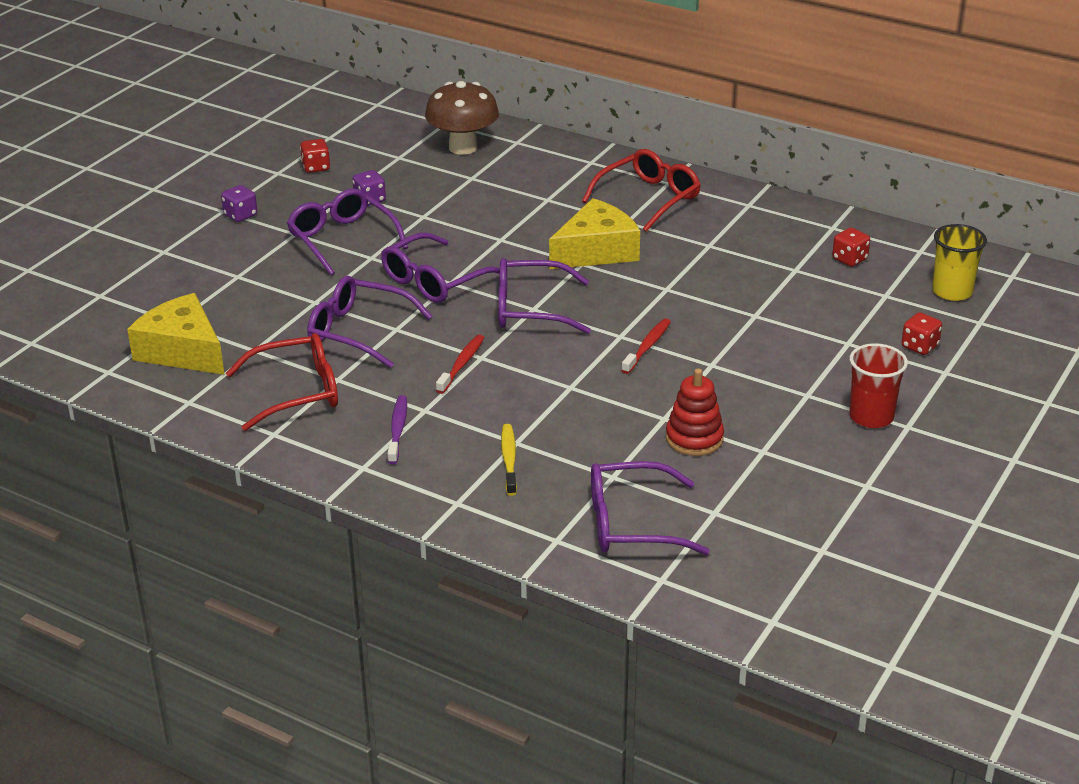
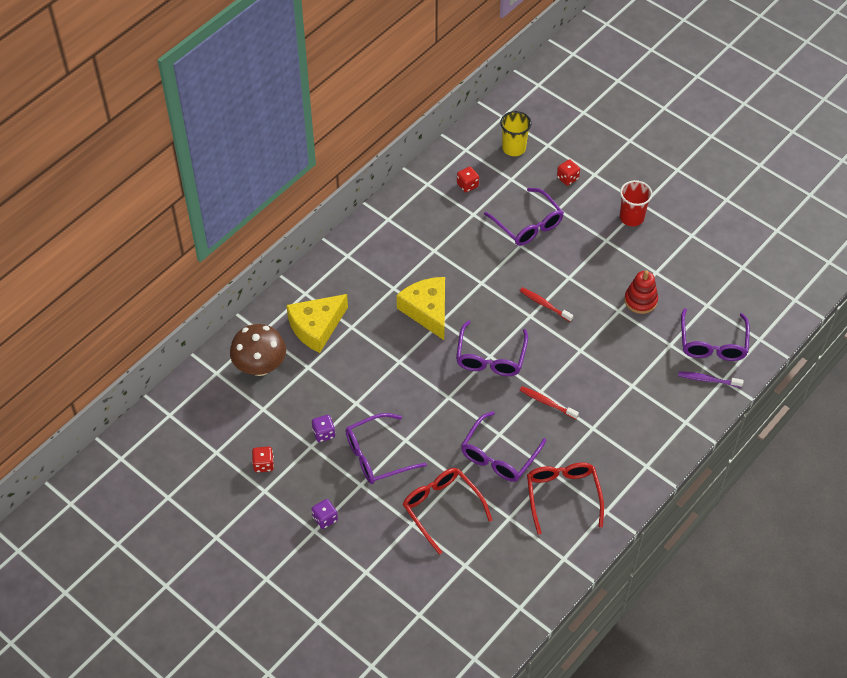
camera: 80 degrees left, 20 degrees up
yellow cheese [127,293,225,375] -> yellow cheese moved to [286,294,348,353]
purple glasses [381,233,500,303] -> purple glasses moved to [484,188,564,246]
purple toothbrush [388,395,407,464] -> purple toothbrush moved to [678,371,744,387]
yellow toothbrush [501,424,517,496] -> none
red glasses [582,149,701,232] -> red glasses moved to [403,468,492,555]

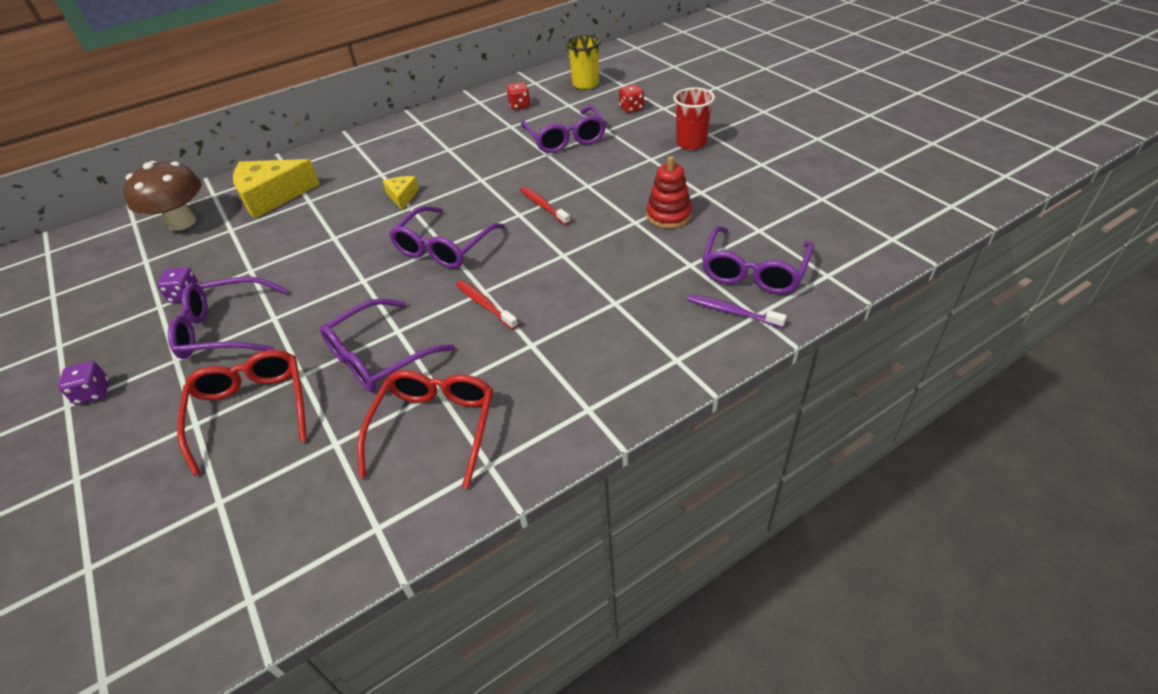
camera: 20 degrees right, 10 degrees down
red dice [252,447,274,472] -> none
yellow cheese [397,277,445,340] -> yellow cheese [383,176,419,210], size x0.50

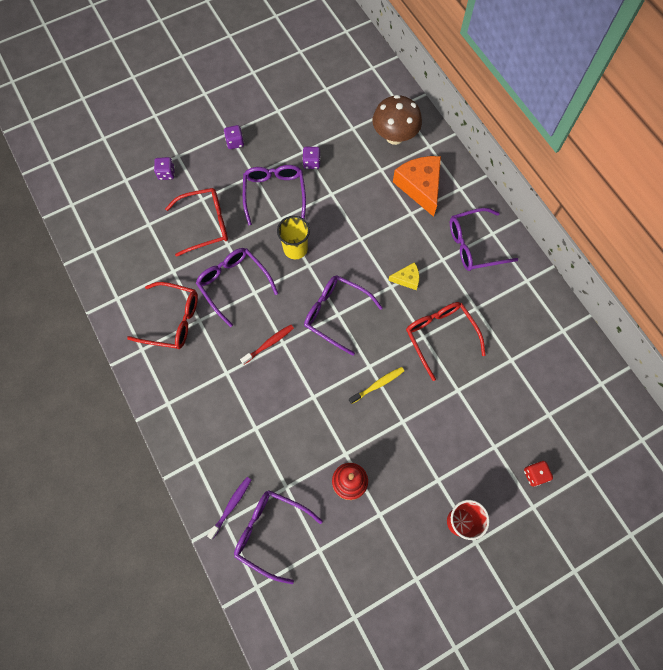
camera: 90 degrees right, 25 degrees up
yellow cheese [233,159,320,219] -> orange cheese [393,156,441,217]
red dice [506,82,530,110] -> none
red toothbrush [520,186,570,225] -> yellow toothbrush [349,367,404,404]
purple glasses [521,105,606,153] -> purple glasses moved to [450,208,519,271]
yellow cup [566,35,601,90] -> yellow cup moved to [277,216,310,259]
none -> purple dice [154,157,175,180]
none -> red glasses [406,302,486,381]

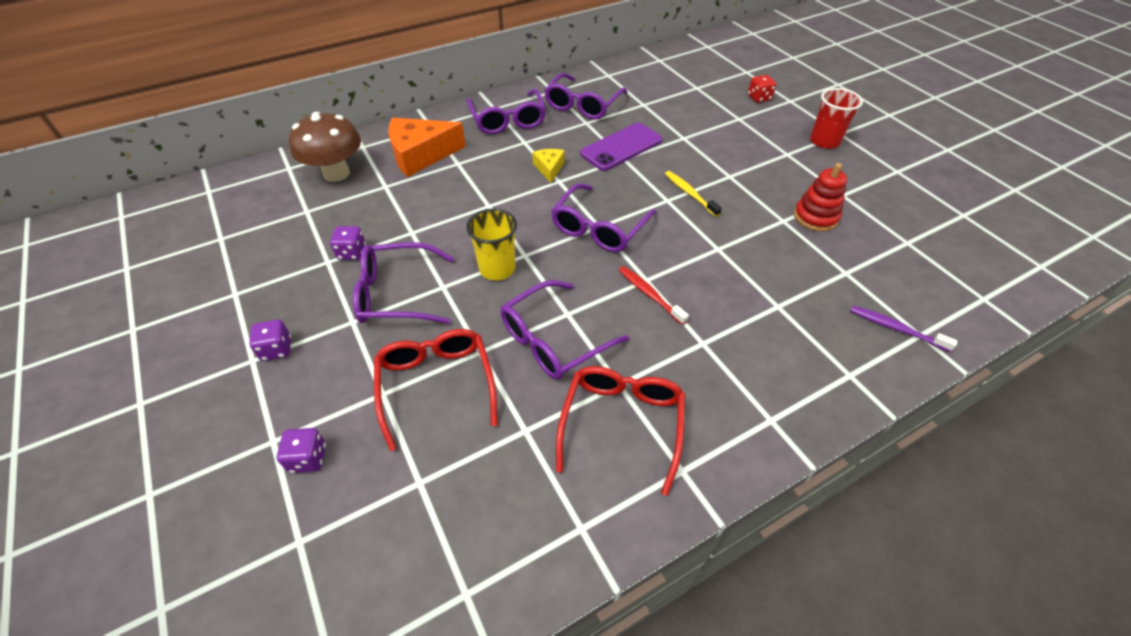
camera: 90 degrees left, 20 degrees down
purple glasses [234,490,323,584] -> purple glasses moved to [544,73,627,119]
red glasses [406,302,486,381] -> purple phone [580,123,662,171]

